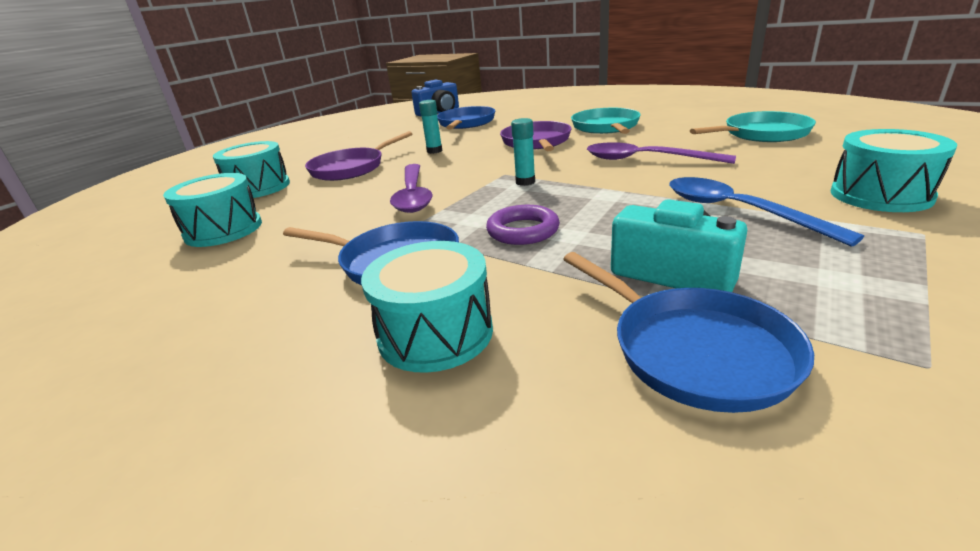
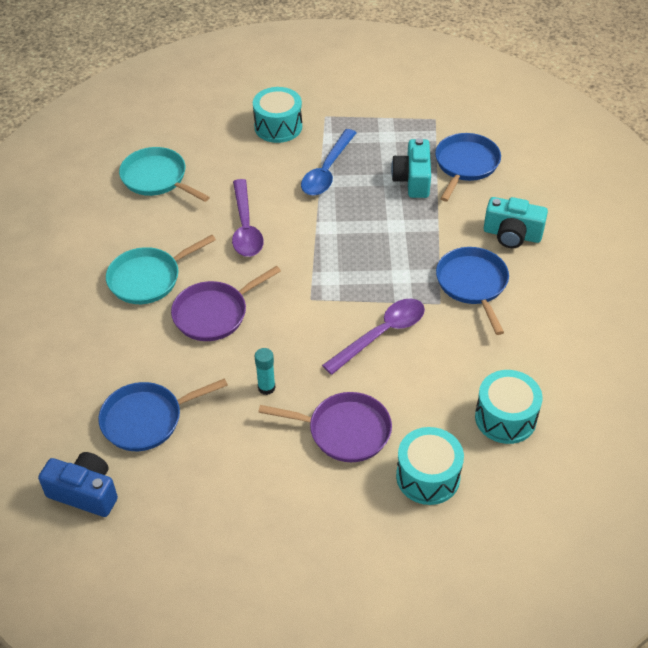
camera: 125 degrees left, 20 degrees up
turquoise drum [361,241,493,373] -> turquoise camera [484,197,548,248]
purple ring [486,205,560,245] -> none
turquoise glue stick [511,118,535,186] -> none

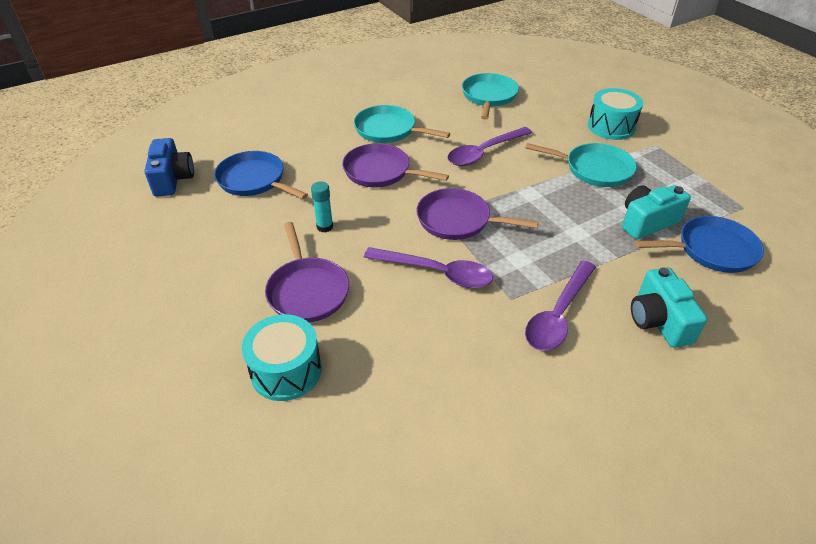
camera: 60 degrees right, 5 degrees down
blue spoon [301,129,357,196] -> turquoise pan [526,143,637,187]
blue pan [436,247,509,335] -> purple spoon [525,261,596,351]
turquoise drum [475,370,543,444] -> none
none -> purple pan [416,188,539,240]

